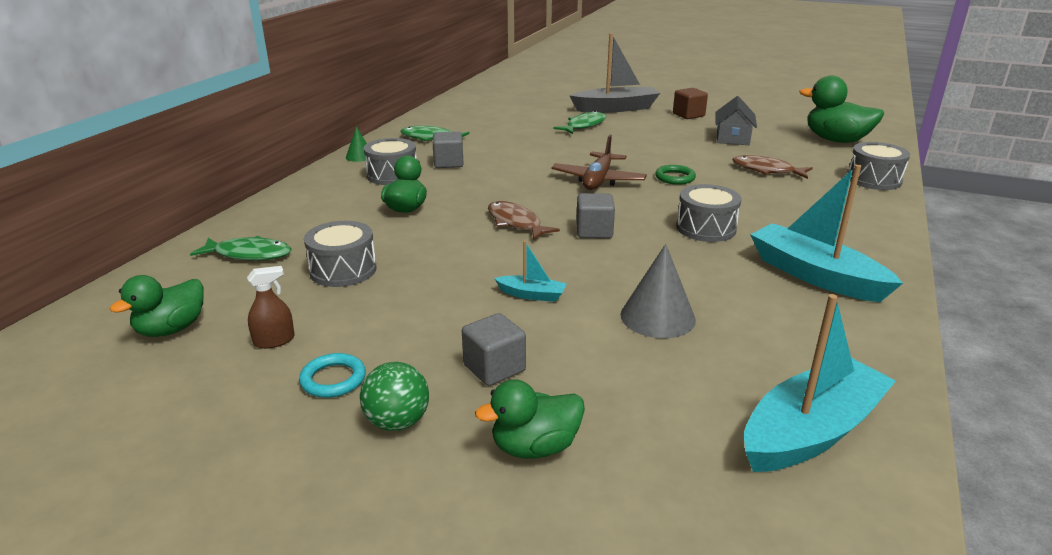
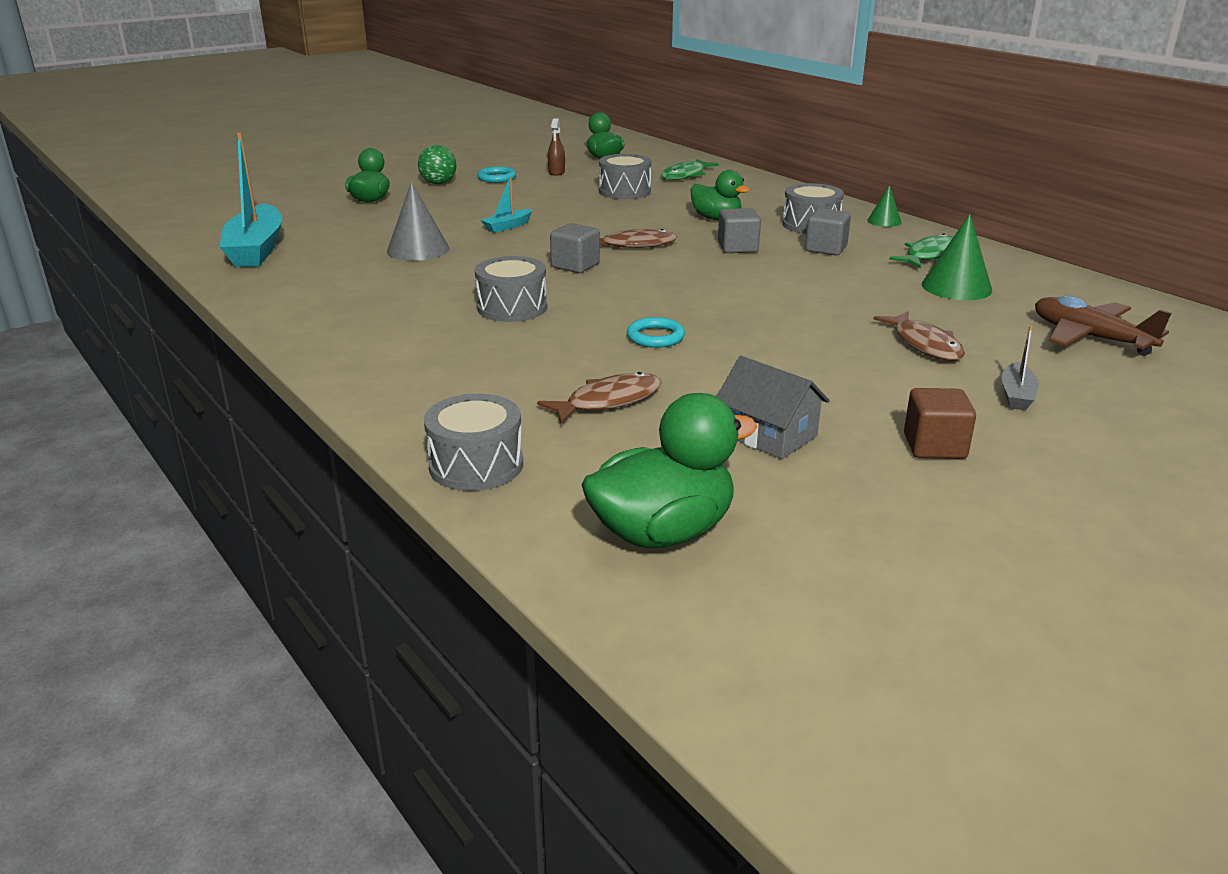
camera: 120 degrees right, 0 degrees up
grey cube [462,313,526,386] -> grey cube moved to [718,208,761,253]
brown plane [551,135,647,190] -> brown plane moved to [1035,296,1171,356]
green fish [554,111,606,134] -> brown fish [873,311,965,361]
grey boat [569,33,660,113] -> grey boat [1001,326,1039,410], size x0.47
green ring [655,165,696,185] -> turquoise ring [627,317,685,348]
turquoise boat [750,165,903,302] -> none
none -> green cone [922,214,992,300]

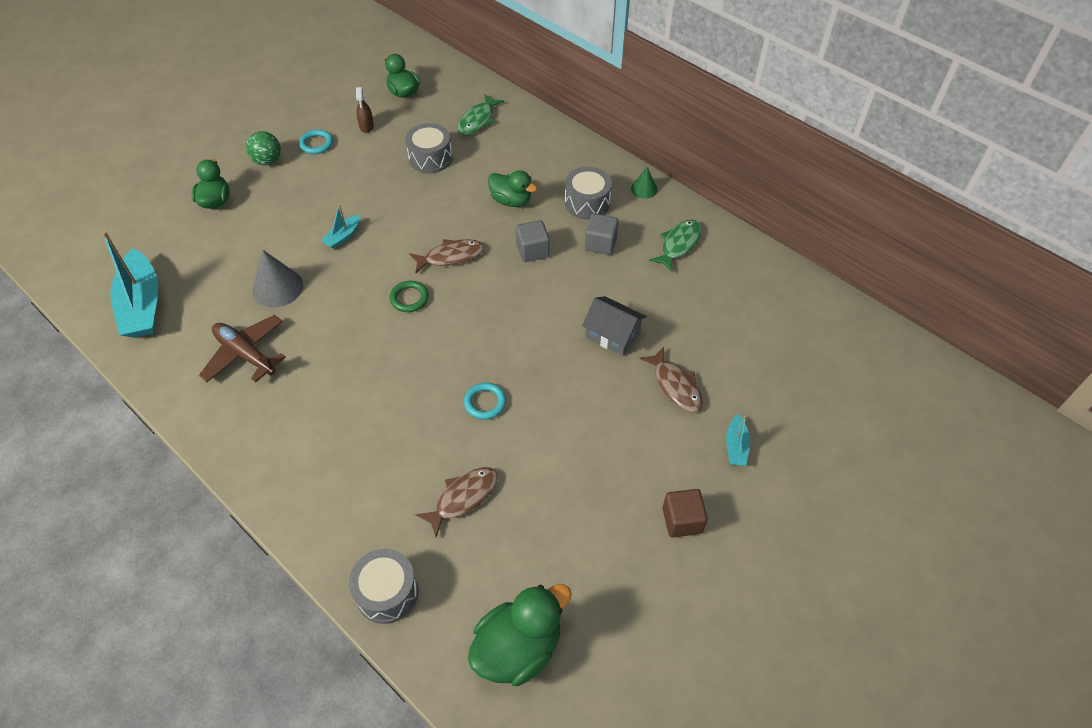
camera: 10 degrees left, 25 degrees up
grey drum [475,256,547,322] -> none
grey cube [550,223,600,273] -> green ring [390,281,429,312]
grey house [716,356,829,459] -> grey house moved to [582,296,647,356]
green cone [922,214,992,300] -> none
grey boat [1001,326,1039,410] -> turquoise boat [726,414,750,466]
brown plane [1035,296,1171,356] -> brown plane moved to [199,315,286,382]

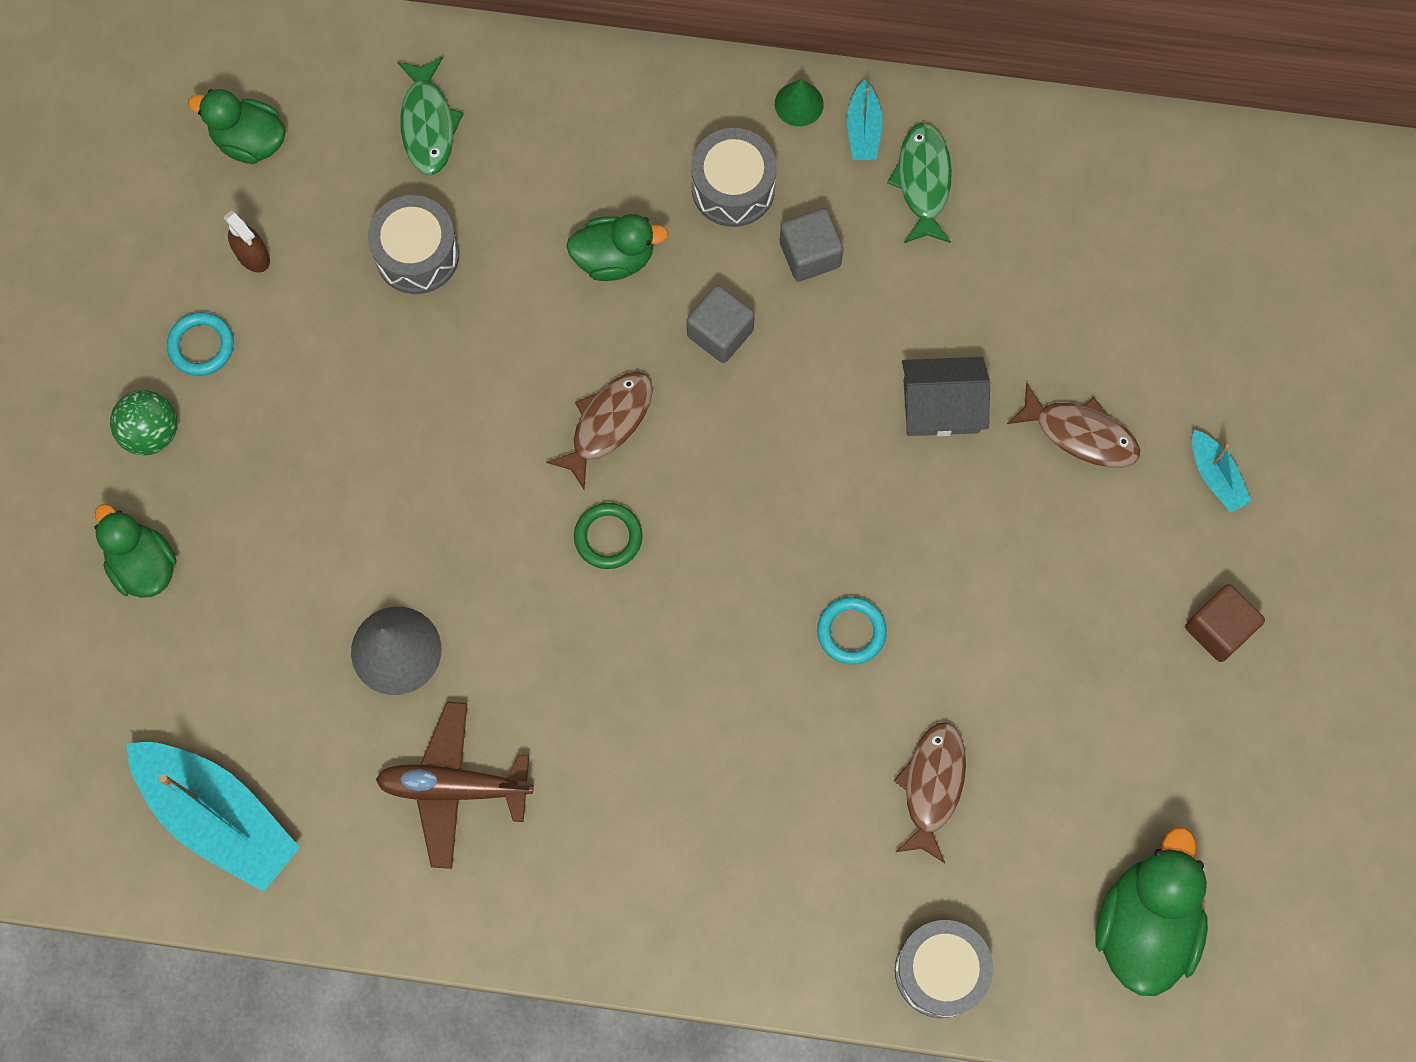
camera: 35 degrees left, 20 degrees up
turquoise boat [321,204,360,249] -> turquoise boat moved to [847,79,882,160]

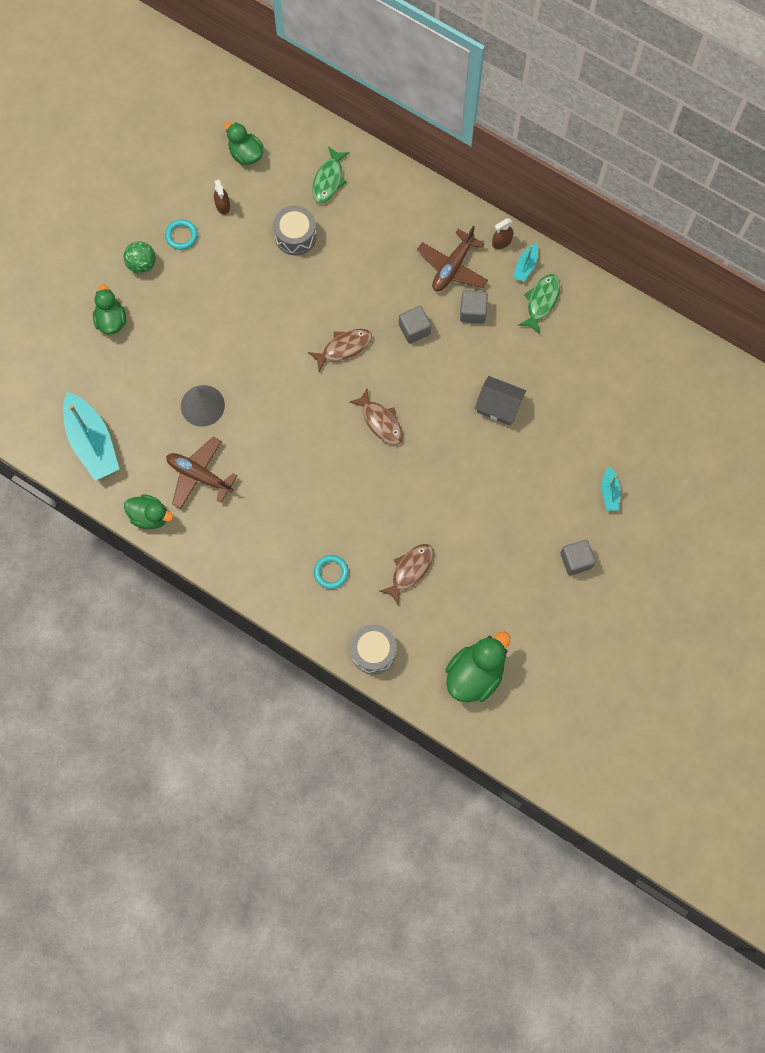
camera: 25 degrees right, 0 degrees up
green duck [566,214,668,281] -> green duck moved to [124,494,173,529]
green ring [574,503,643,569] -> none
grey drum [691,128,777,227] -> brown plane [417,226,488,291]
green cone [775,79,824,127] -> brown spray bottle [492,218,513,249]
turquoise ring [817,597,887,665] -> turquoise ring moved to [314,555,349,589]
brown fish [1007,383,1140,468] -> brown fish moved to [349,388,403,445]
brown cube [1185,584,1265,662] -> grey cube [561,540,596,576]

